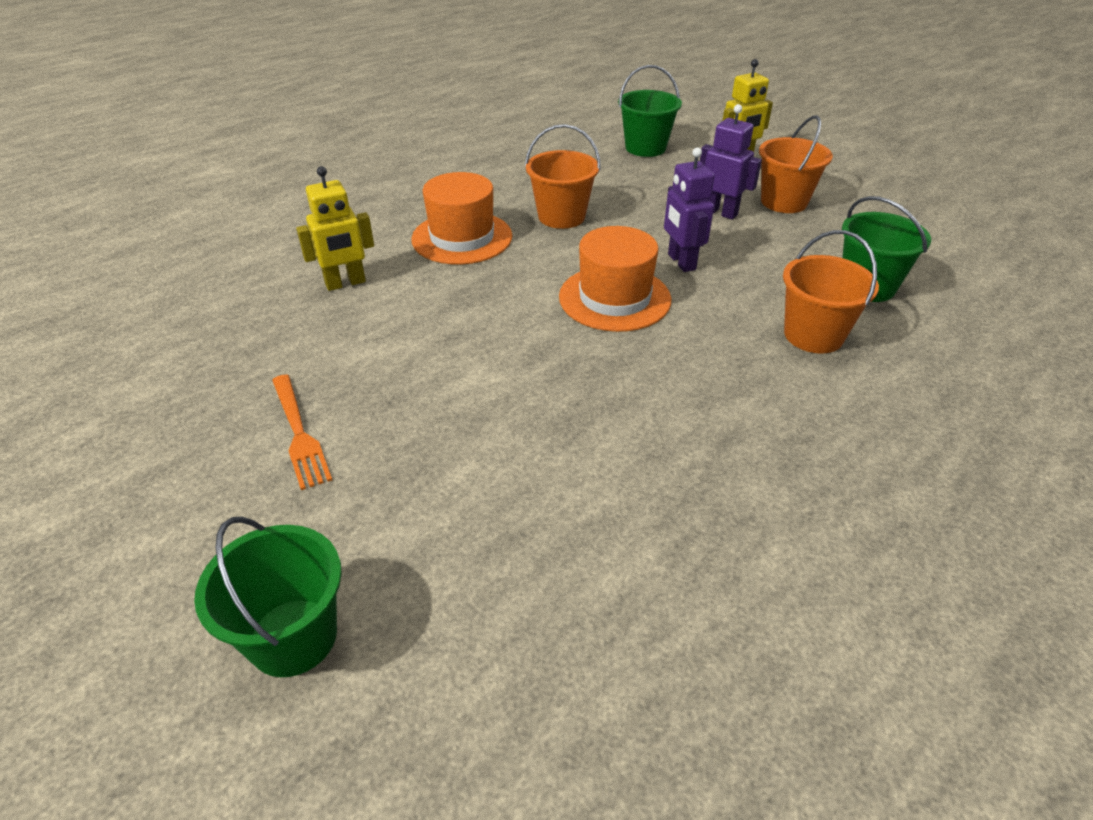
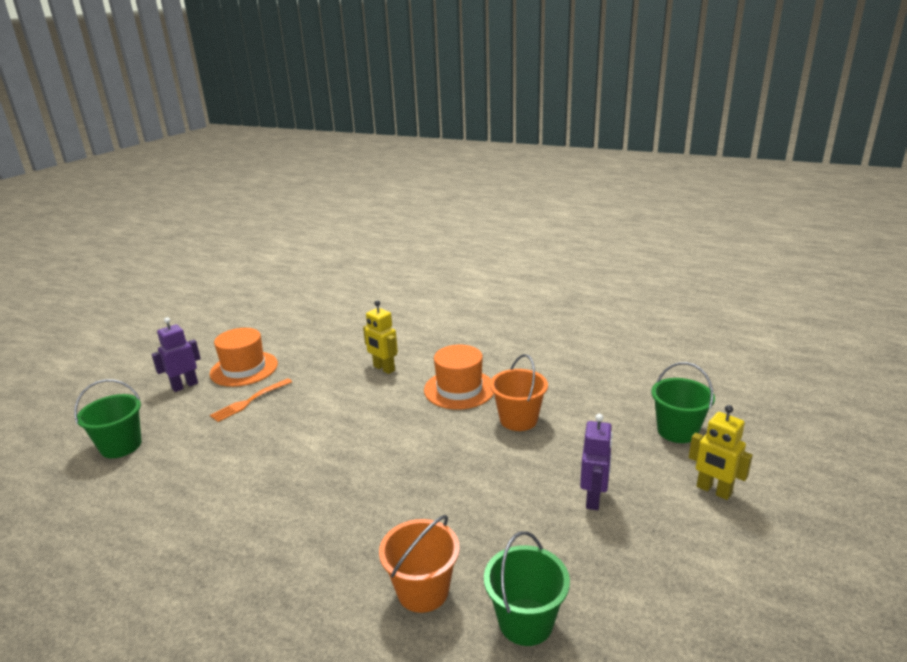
camera: 70 degrees right, 15 degrees down
orange hat [559,226,672,332] -> orange hat moved to [210,328,278,387]
purple robot [664,147,714,272] -> purple robot moved to [151,317,201,392]
orange bucket [759,115,833,213] -> none

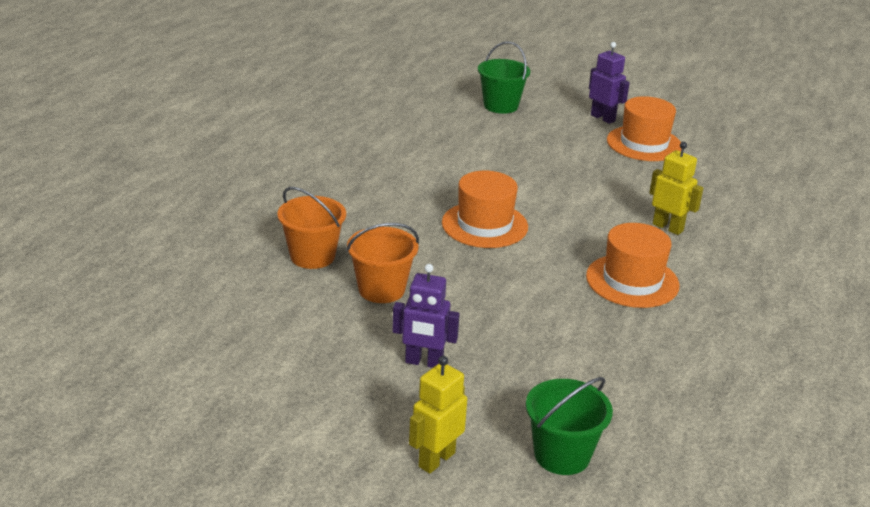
camera: 85 degrees right, 5 degrees up
orange fork [210,378,292,422] -> none
yellow robot [363,300,398,374] -> yellow robot turned 90 degrees clockwise [649,142,703,235]
green bucket [484,531,570,646] -> none
orange bucket [490,354,548,431] -> orange bucket moved to [346,223,419,303]
none -> orange hat [442,171,528,248]

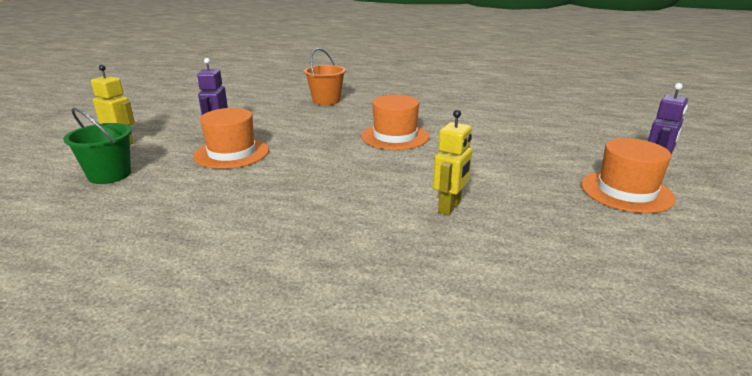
camera: 80 degrees right, 5 degrees down
orange bucket [346,223,419,303] -> none
green bucket [478,41,530,114] -> none
orange hat [586,223,680,308] -> orange hat moved to [193,108,269,169]

